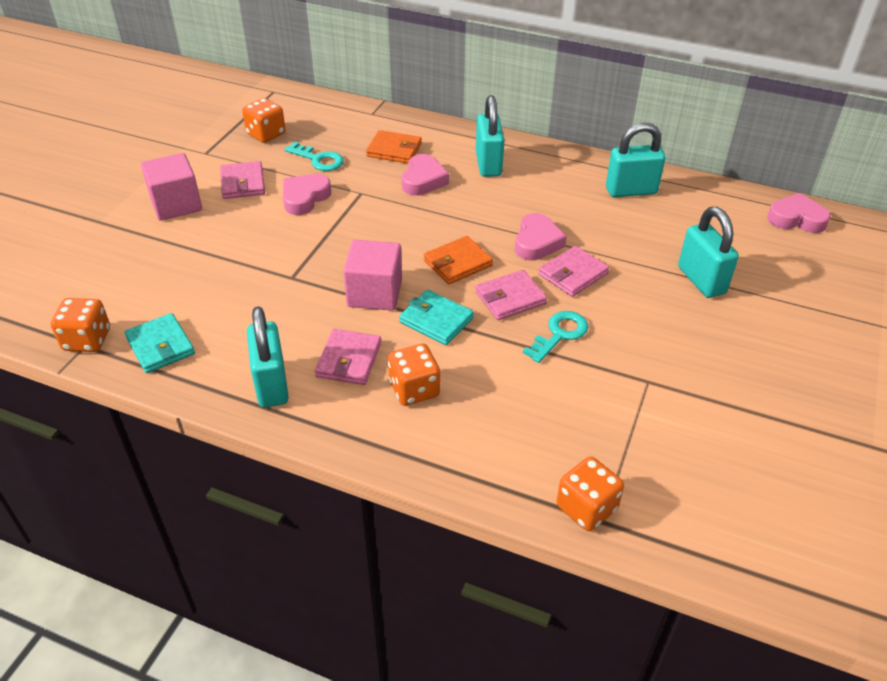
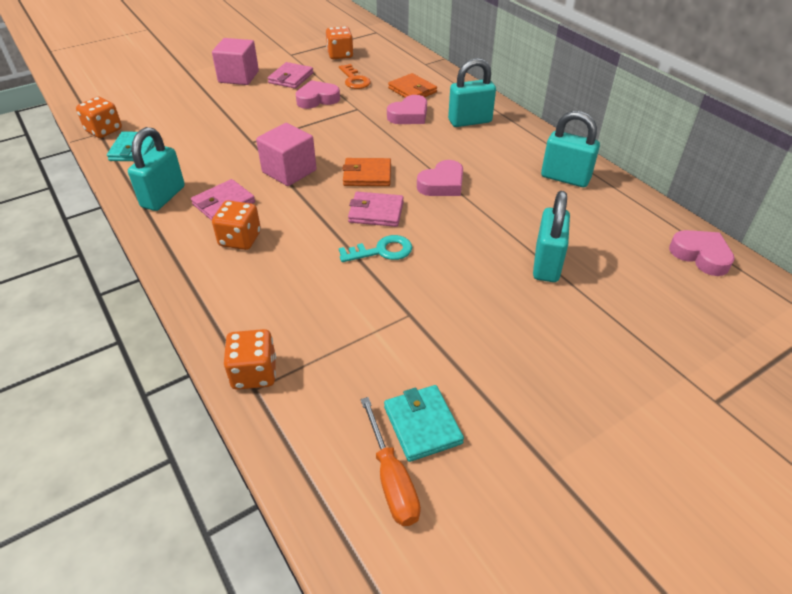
camera: 35 degrees right, 0 degrees up
turquoise key [284,142,344,171] -> orange key [339,64,371,89]
turquoise wallet [399,290,474,345] -> turquoise wallet moved to [384,385,464,462]
turquoise padlock [476,95,505,177] -> turquoise padlock turned 45 degrees clockwise [448,58,496,127]
pink wallet [539,246,609,297] -> none
none -> orange screwdriver [360,397,421,526]

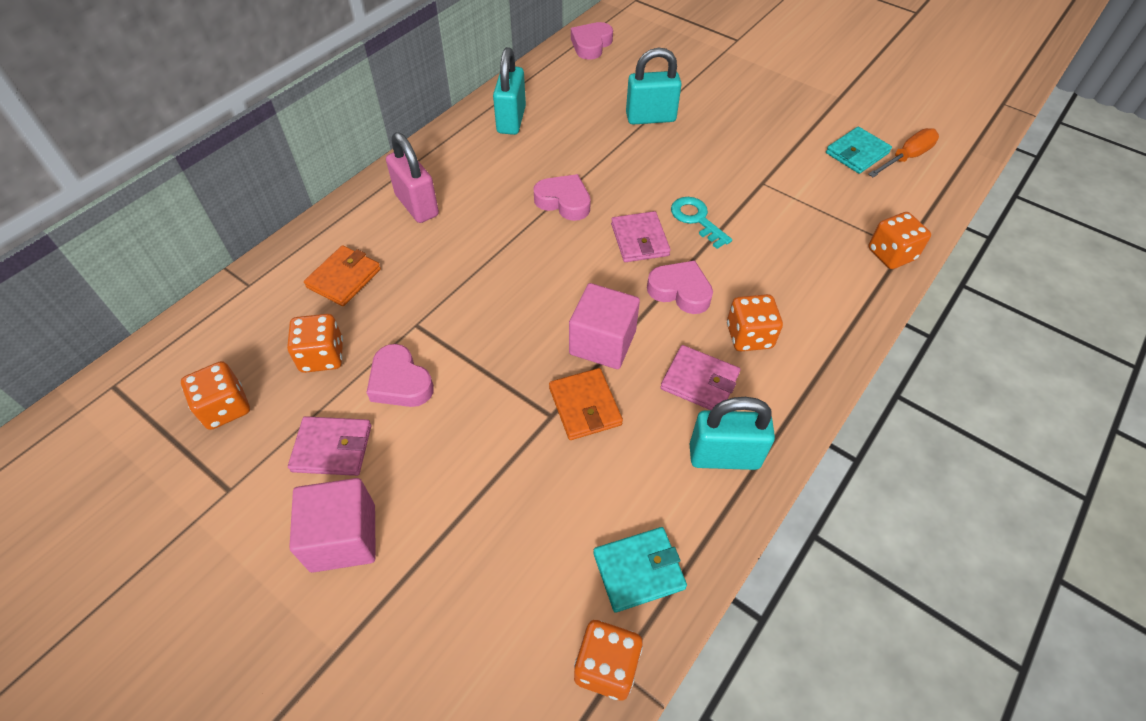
camera: 110 degrees left, 10 degrees up
orange key [339,64,371,89] -> orange dice [287,314,343,373]
orange wallet [342,158,391,186] -> orange wallet moved to [549,368,623,440]
pink heart [387,95,427,124] -> pink heart moved to [647,260,713,314]
turquoise padlock [448,58,496,127] -> pink padlock [386,132,439,223]

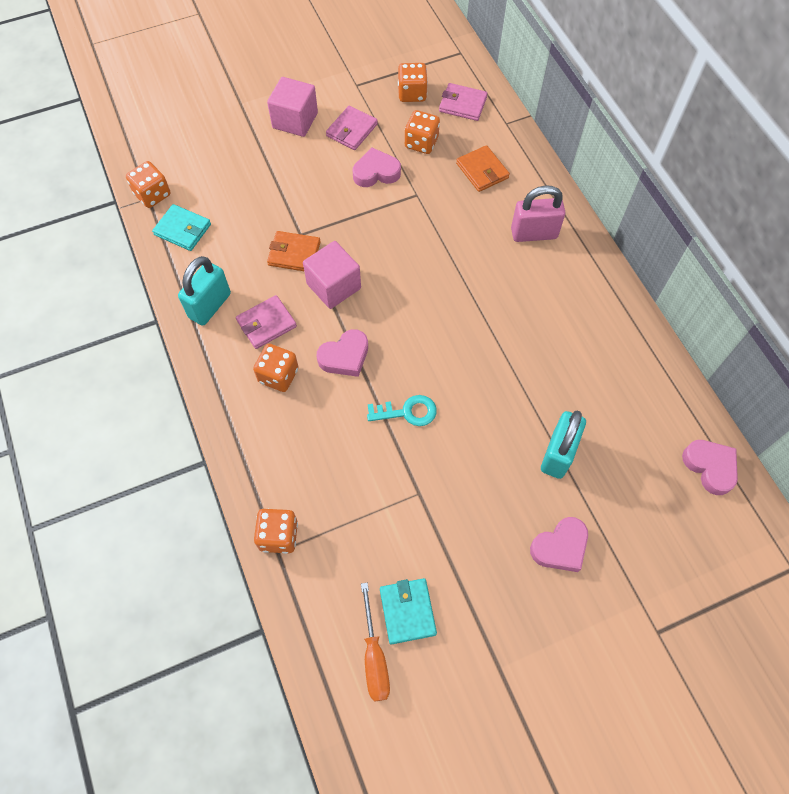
camera: 120 degrees right, 10 degrees up
turquoise padlock [493,47,526,135] -> none
pink heart [534,174,591,221] -> pink heart moved to [530,517,588,572]
turquoise wallet [593,527,687,612] -> turquoise wallet turned 75 degrees counterclockwise [152,204,211,251]
pink wallet [611,211,671,262] -> pink wallet moved to [439,83,488,121]

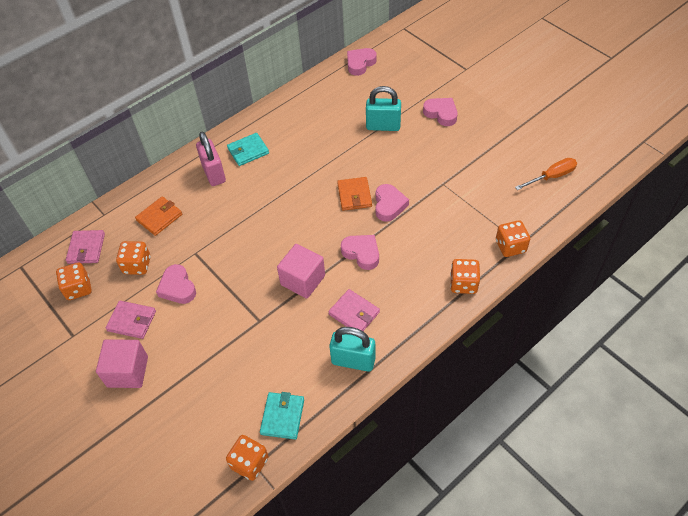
camera: 105 degrees left, 10 degrees down
orange dice [253,344,298,392] -> orange dice moved to [450,259,480,294]
orange wallet [267,231,321,271] -> orange wallet moved to [337,177,372,211]
turquoise key [367,395,437,426] -> pink heart [376,184,409,222]
turquoise wallet [380,578,437,644] -> turquoise wallet moved to [227,133,269,166]

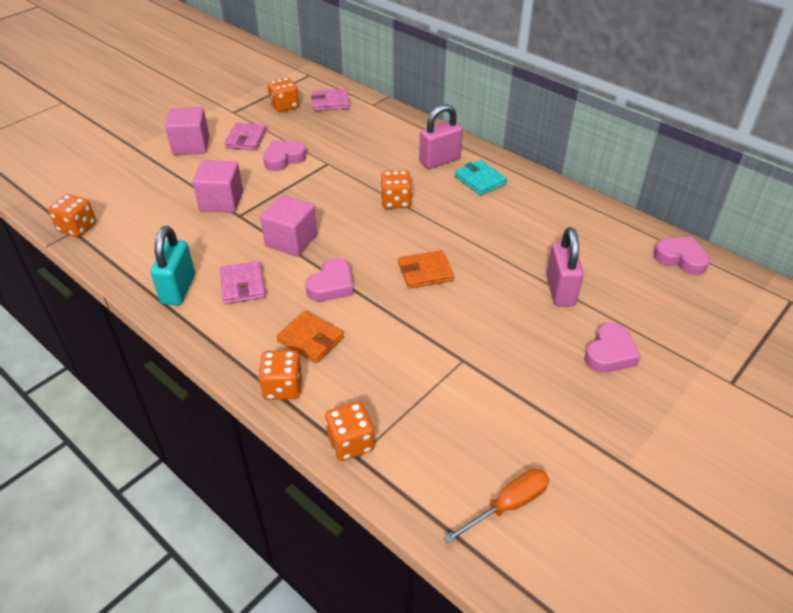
camera: 80 degrees right, 10 degrees down
orange dice [116,241,151,275] -> orange dice moved to [380,170,412,209]
orange wallet [135,196,182,236] -> orange wallet moved to [276,311,344,363]
turquoise wallet [260,392,304,440] -> none
pink wallet [328,289,380,331] -> pink wallet turned 45 degrees counterclockwise [220,261,266,304]
turquoise padlock [366,86,401,131] -> pink padlock [546,227,584,307]
pink heart [376,184,409,222] -> none
orange screwdriver [515,158,577,190] -> orange screwdriver turned 90 degrees counterclockwise [443,469,549,544]
none -> pink cube [192,160,243,213]

